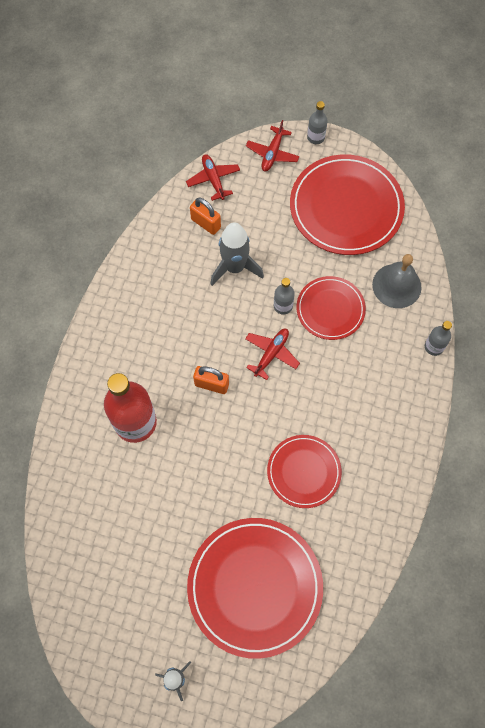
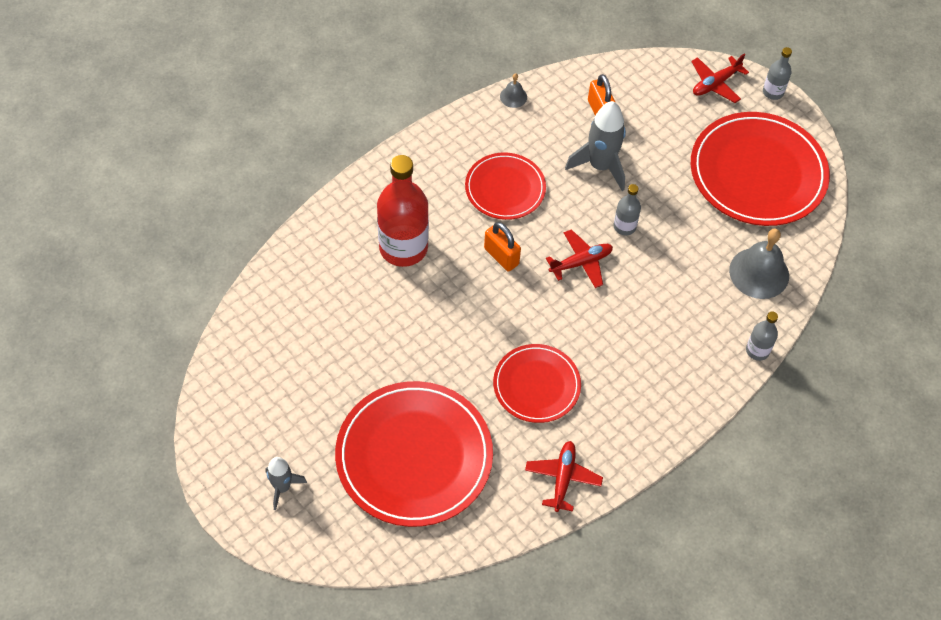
camera: 30 degrees right, 10 degrees down
red plane [186,154,240,201] -> red plane moved to [525,441,603,512]
red plate [296,276,366,340] -> red plate moved to [465,153,546,220]
none -> grey bell [500,73,527,108]

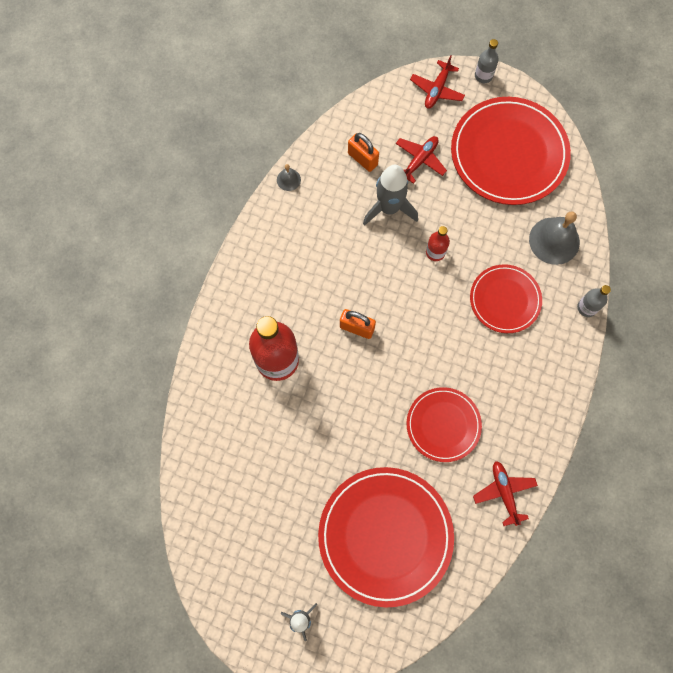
camera: 25 degrees left, 15 degrees up
red plate [465,153,546,220] -> red plate moved to [470,264,542,333]
red plane [546,229,613,288] -> red plane moved to [396,136,447,184]
grey bottle [614,184,641,235] -> red bottle [426,226,450,261]

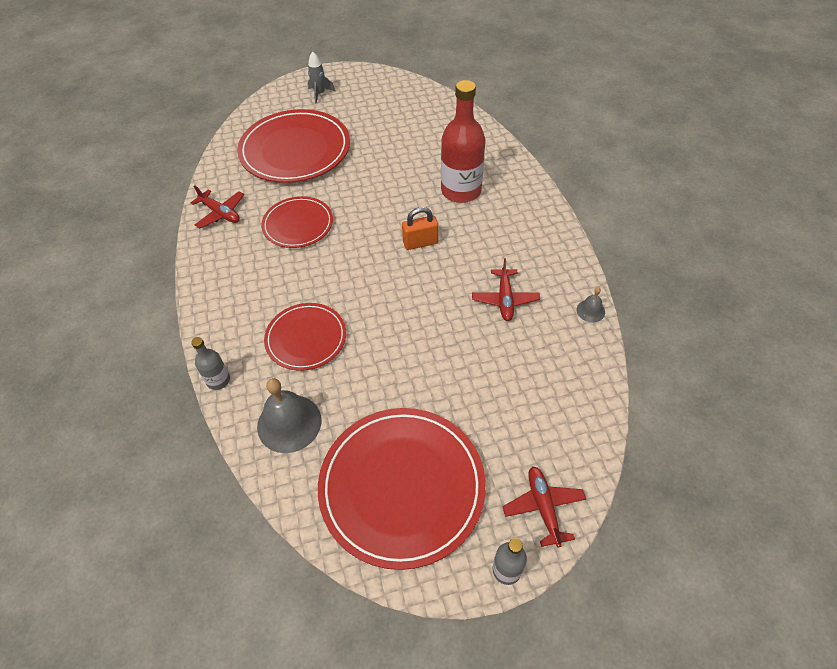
camera: 145 degrees right, 20 degrees down
orange padlock [348,133,379,172] -> none
grey rocket [363,165,418,226] -> none
red plane [396,136,447,184] -> red plane moved to [472,258,540,321]
red bottle [426,226,450,261] -> none

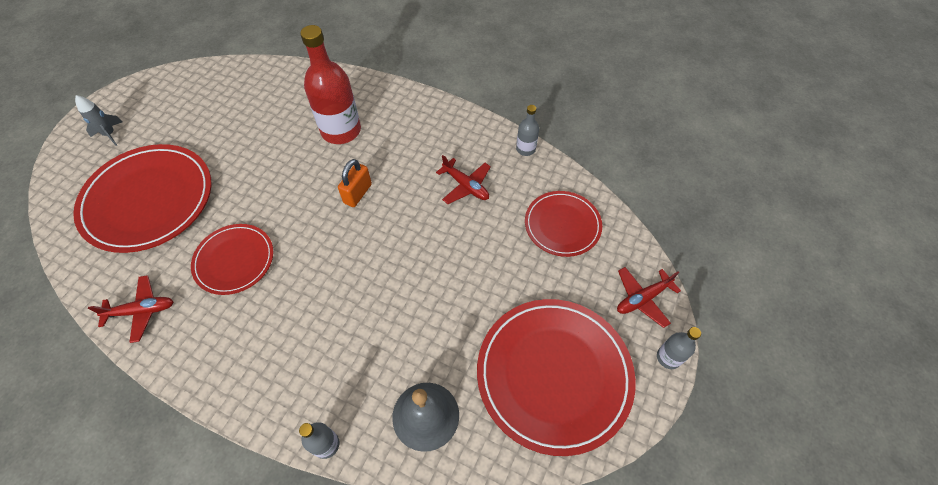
camera: 50 degrees left, 5 degrees up
red plate [264,303,346,371] -> red plate moved to [525,191,602,257]
red plane [502,466,586,548] -> red plane turned 60 degrees counterclockwise [617,267,681,328]
grey bell [577,287,605,322] -> grey bottle [516,105,539,156]

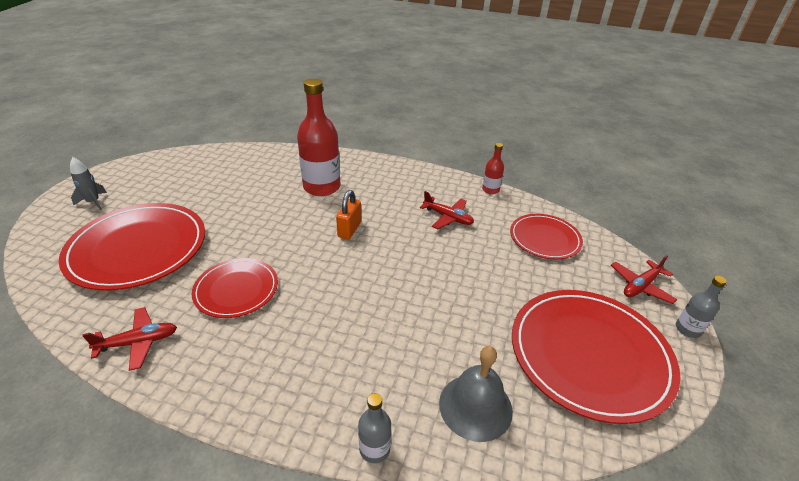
camera: 10 degrees left, 20 degrees down
grey bottle [516,105,539,156] -> red bottle [482,143,504,194]

